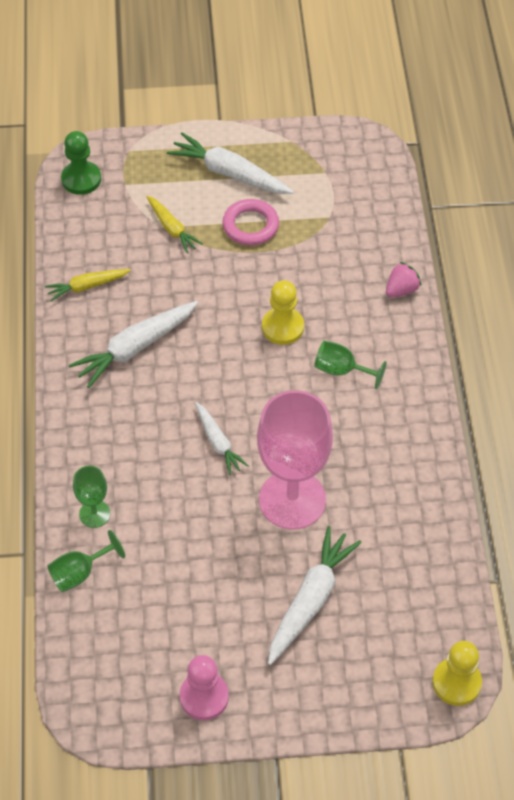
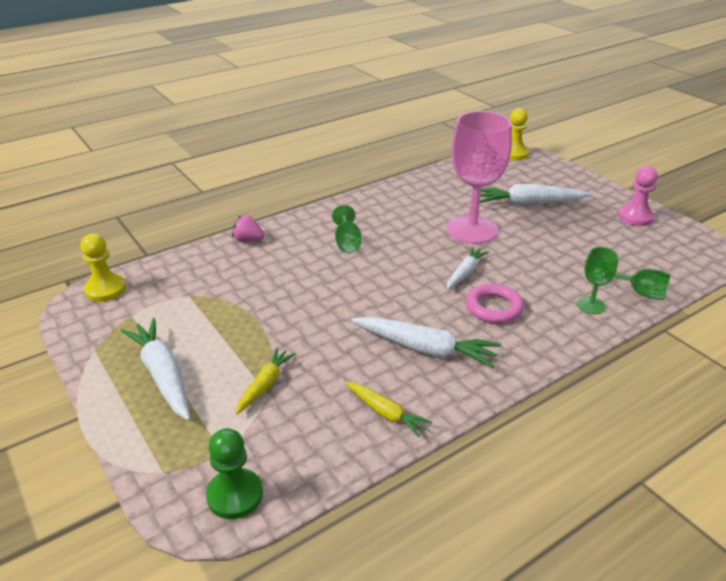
camera: 120 degrees left, 20 degrees down
white carrot [167,133,294,194] -> white carrot turned 150 degrees clockwise [120,318,190,421]
pink ring [222,199,279,245] -> pink ring moved to [466,284,524,323]
yellow pawn [262,280,304,345] -> yellow pawn moved to [80,234,126,302]

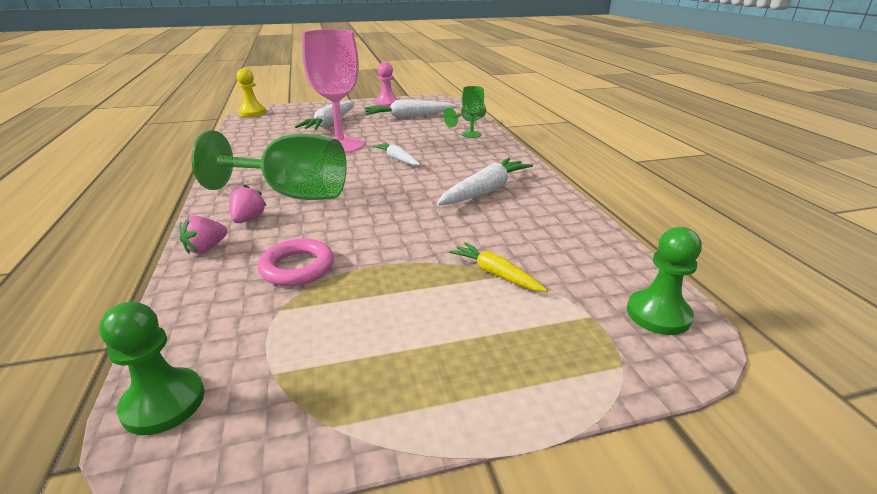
camera: 70 degrees left, 5 degrees down
yellow pawn [80,234,126,302] -> green pawn [100,302,204,435]
white carrot [120,318,190,421] -> white carrot moved to [365,100,458,118]
green goblet [332,205,361,253] -> green goblet [191,130,347,200], size x2.17
yellow carrot [345,382,432,437] -> none
pink ring [466,284,524,323] -> pink ring moved to [258,239,334,286]
none -> pink strawberry [229,185,267,223]

